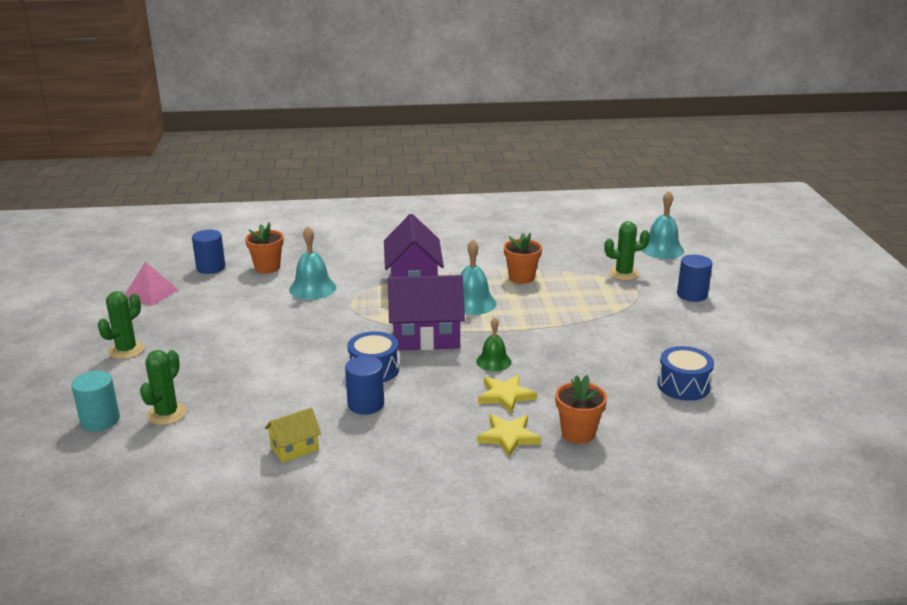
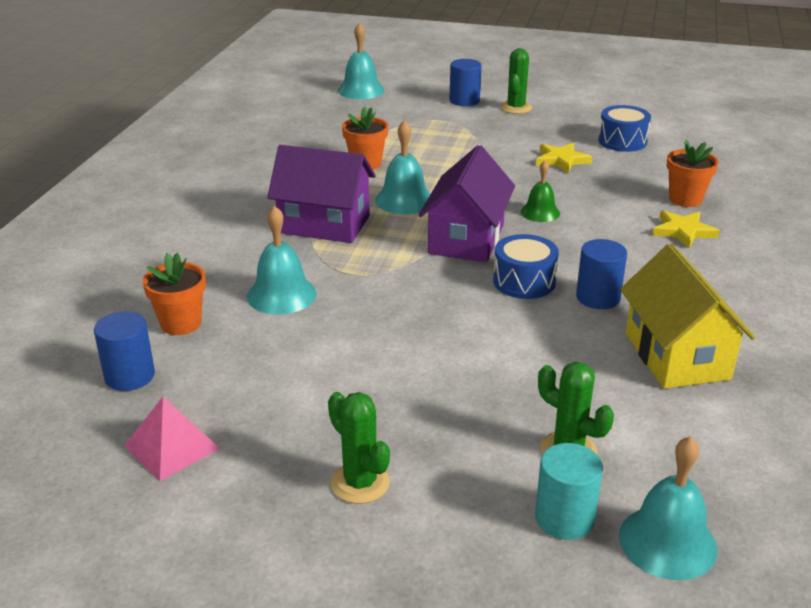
camera: 70 degrees left, 5 degrees up
yellow house [265,408,321,463] -> yellow house [620,244,755,389], size x1.97
yellow star [478,375,537,414] -> yellow star moved to [536,143,592,173]
green cactus [604,221,650,281] -> green cactus moved to [500,48,532,114]
none -> turquoise bell [619,436,717,580]

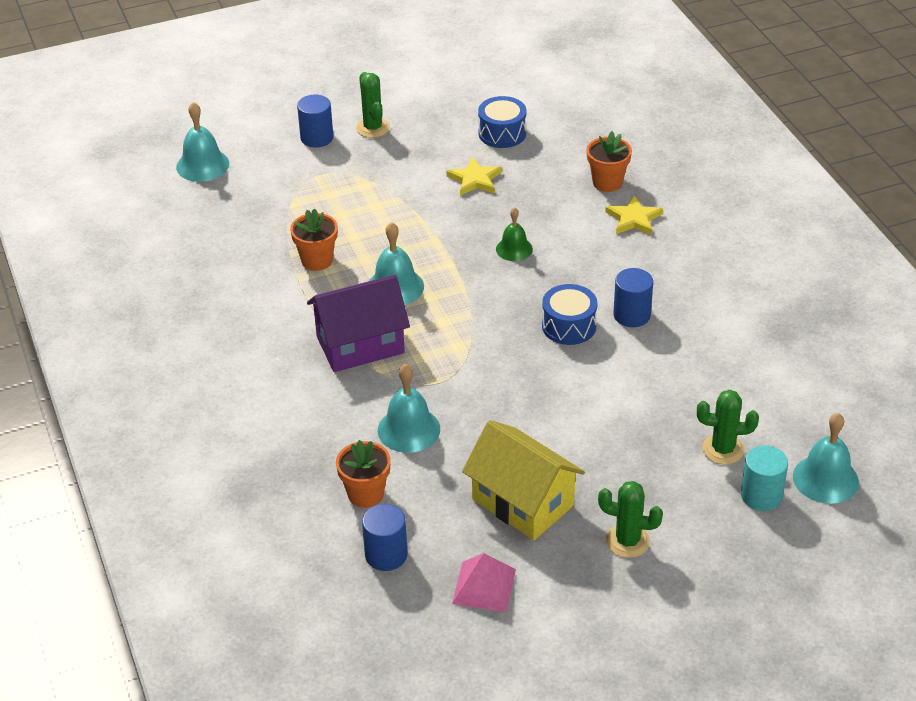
camera: 35 degrees left, 10 degrees up
purple house [419,145,515,262] -> none
yellow house [620,244,755,389] -> yellow house moved to [462,420,585,540]

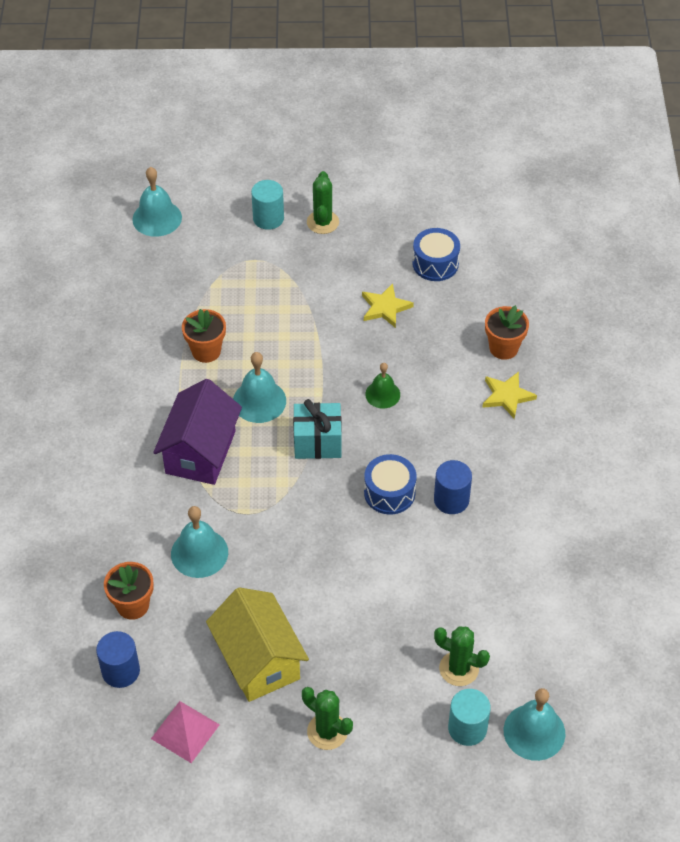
camera: 20 degrees right, 10 degrees up
blue cylinder [297,95,333,148] -> turquoise cylinder [251,180,284,230]
purple house [307,275,410,372] -> purple house turned 75 degrees counterclockwise [153,379,242,485]
none -> turquoise gift [293,399,342,459]

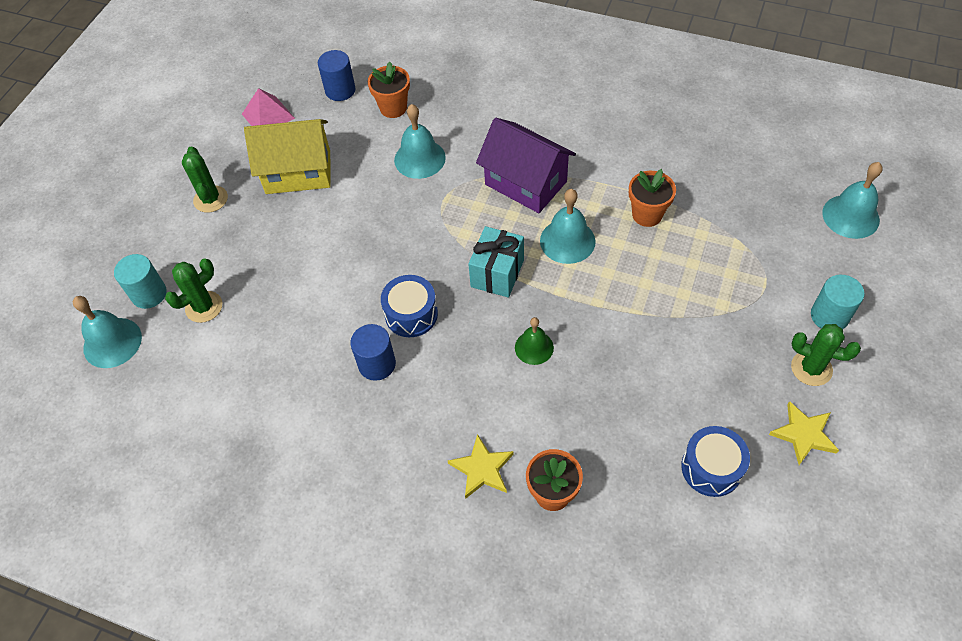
camera: 115 degrees right, 5 degrees up
green cactus [302,687,353,750] -> green cactus turned 75 degrees counterclockwise [182,147,228,213]
yellow star [362,283,414,328] -> yellow star moved to [769,401,839,465]

